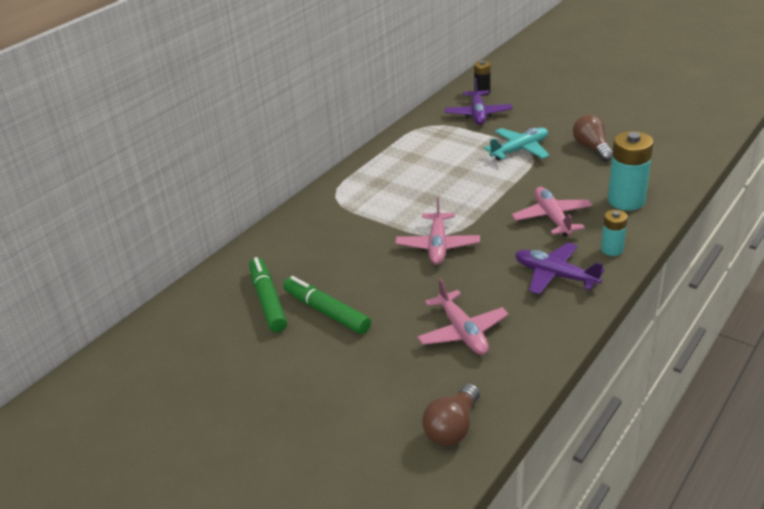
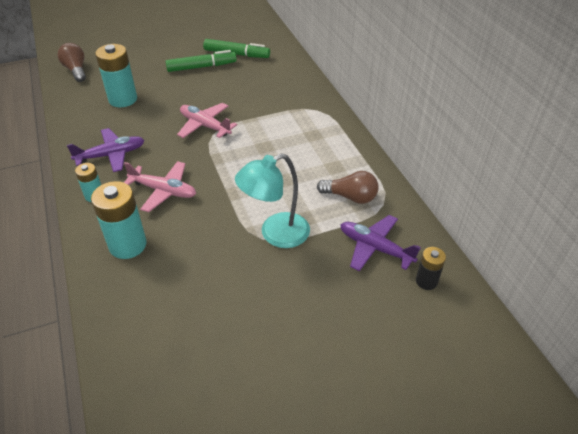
camera: 120 degrees right, 10 degrees up
pink plane [417,278,509,355] -> turquoise battery [95,44,137,107]
turquoise plane [483,128,549,160] -> turquoise lamp [235,153,310,248]
brown light bulb [573,115,613,162] -> brown light bulb moved to [317,171,379,204]

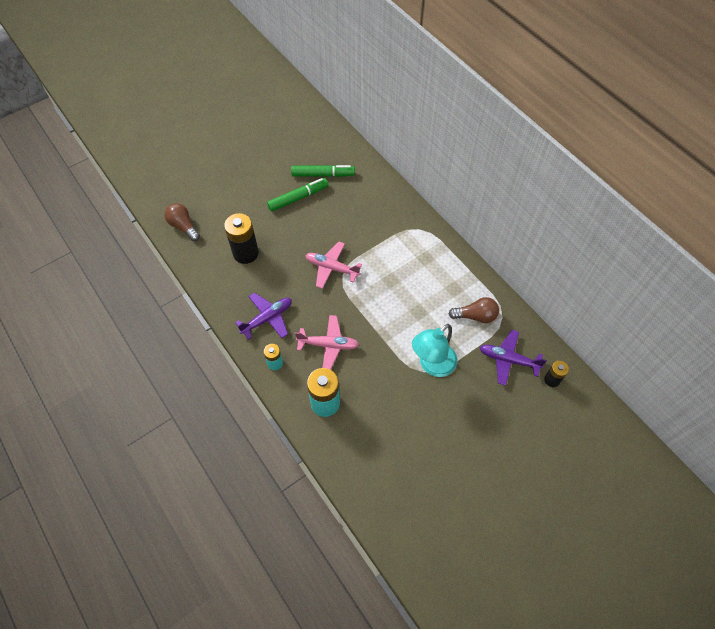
camera: 15 degrees left, 15 degrees up
turquoise battery [95,44,137,107] -> black battery [224,213,259,264]

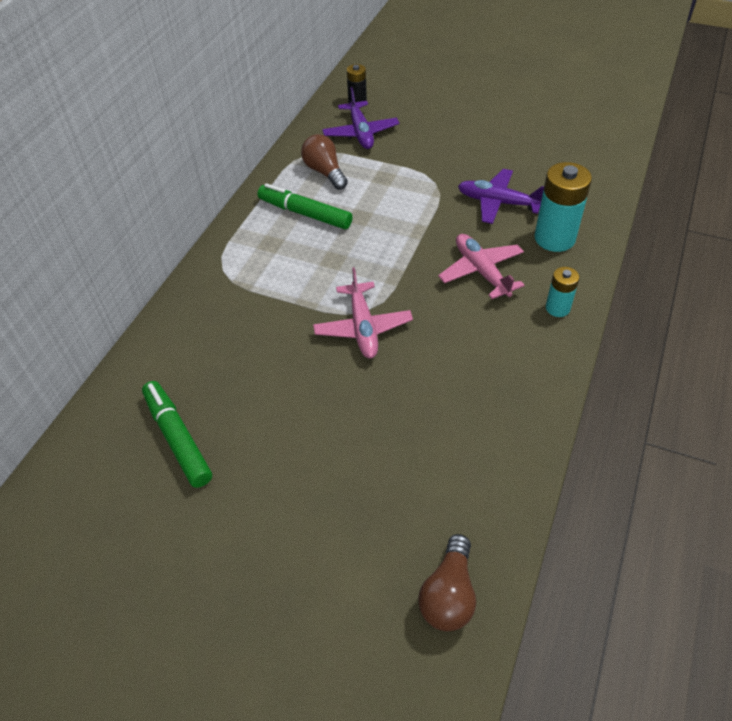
camera: 120 degrees left, 10 degrees down
black battery [224,213,259,264] -> none
purple plane [235,292,292,340] -> purple plane moved to [458,169,544,224]
green marker [267,178,328,212] -> green marker moved to [258,183,353,229]
turquoise lamp [412,324,457,377] -> none

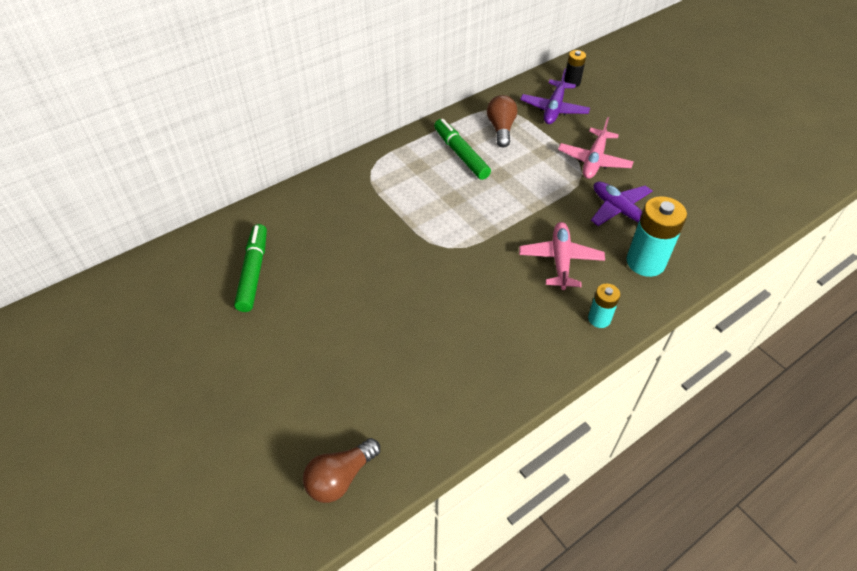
camera: 30 degrees right, 0 degrees up
pink plane [313,267,413,358] -> pink plane moved to [558,117,634,179]

